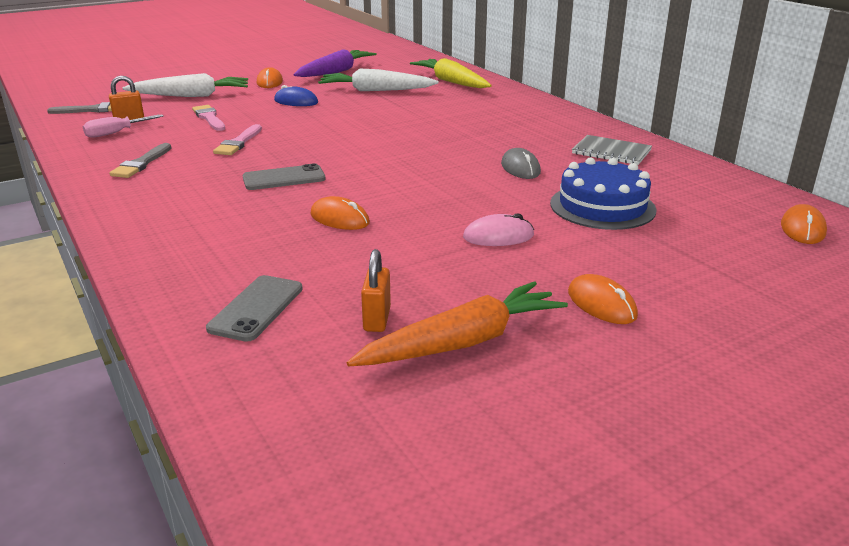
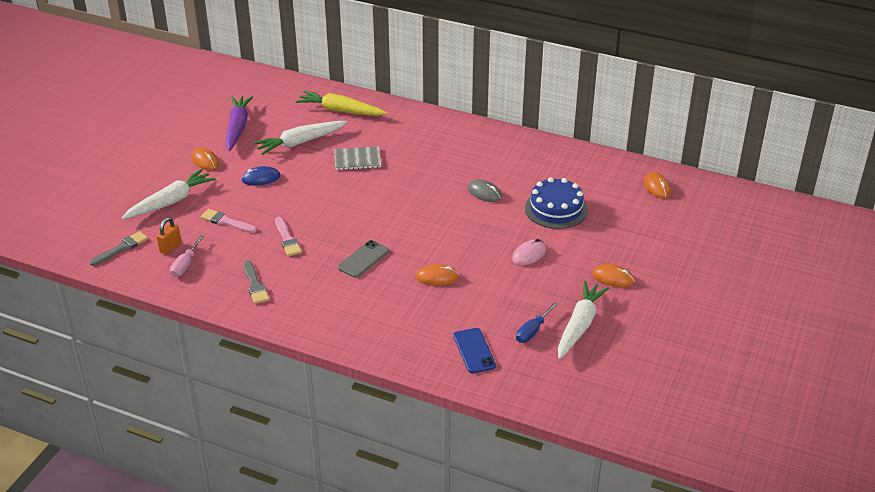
camera: 35 degrees left, 10 degrees up
grey phone [206,275,303,342] -> blue phone [453,328,496,373]
orange carrot [347,281,568,367] -> white carrot [558,281,610,359]
orange padlock [361,249,391,332] -> blue screwdriver [516,302,558,343]
grey notebook [572,135,652,165] -> grey notebook moved to [334,146,381,170]

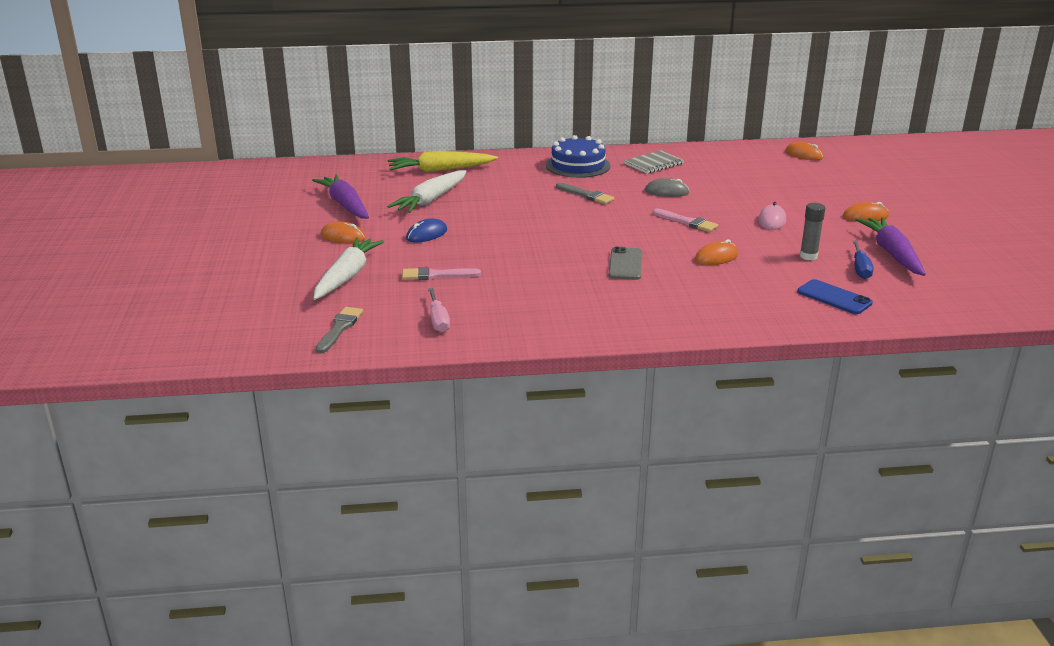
camera: 30 degrees left, 10 degrees down
orange padlock [156,217,181,255] -> none
grey brush [243,260,269,304] -> grey brush moved to [556,183,614,204]
pink brush [275,217,302,256] -> pink brush moved to [653,208,718,232]
grey notebook [334,146,381,170] -> grey notebook moved to [624,150,684,174]
blue cake [525,177,588,229] -> blue cake moved to [546,135,611,178]
white carrot [558,281,610,359] -> purple carrot [856,217,926,276]
none -> grey glue stick [800,203,825,260]

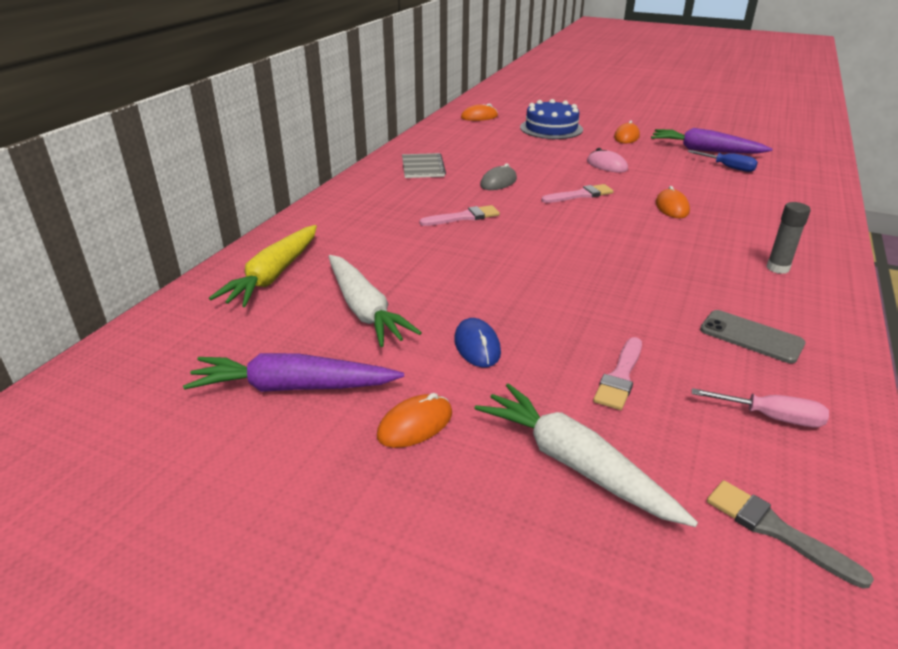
camera: 60 degrees left, 5 degrees up
blue cake [546,135,611,178] -> blue cake moved to [520,99,583,139]
grey brush [556,183,614,204] -> pink brush [420,205,500,226]
grey phone [609,247,642,280] -> grey phone moved to [700,310,805,363]
blue phone [797,279,873,314] -> none
grey glue stick [800,203,825,260] -> grey glue stick moved to [766,202,811,274]

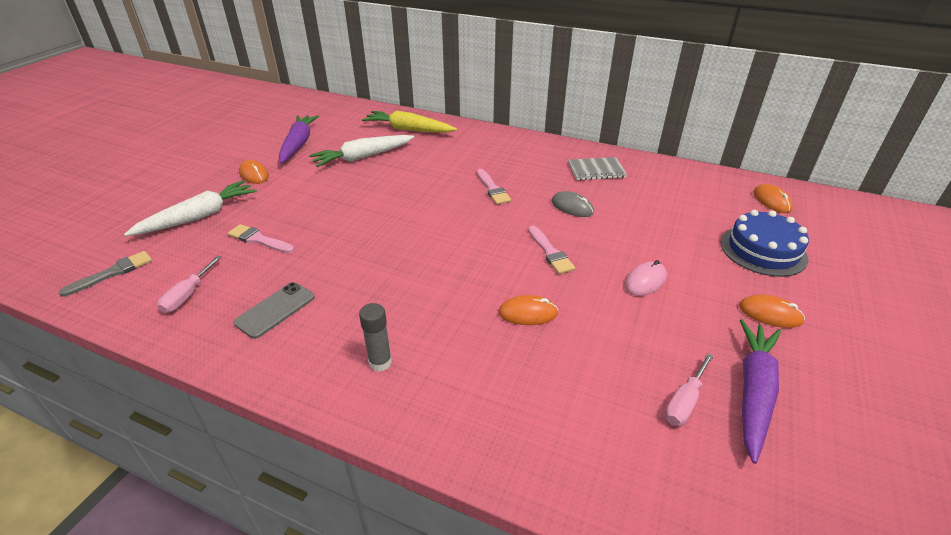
camera: 90 degrees right, 5 degrees up
blue mouse [454,318,501,367] -> none
blue screwdriver [688,150,758,172] -> pink screwdriver [665,353,713,426]

